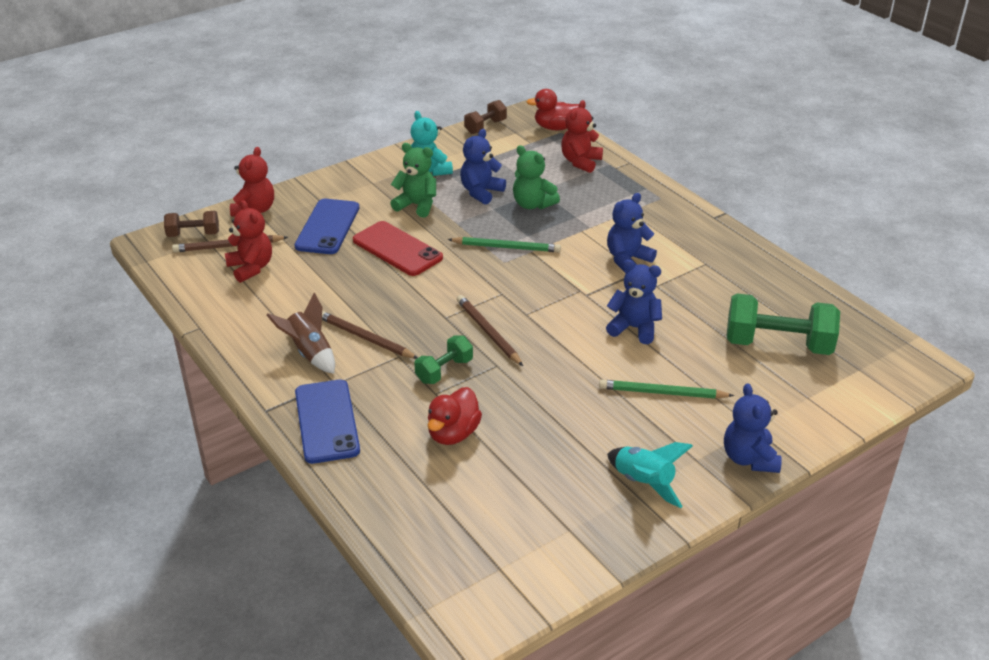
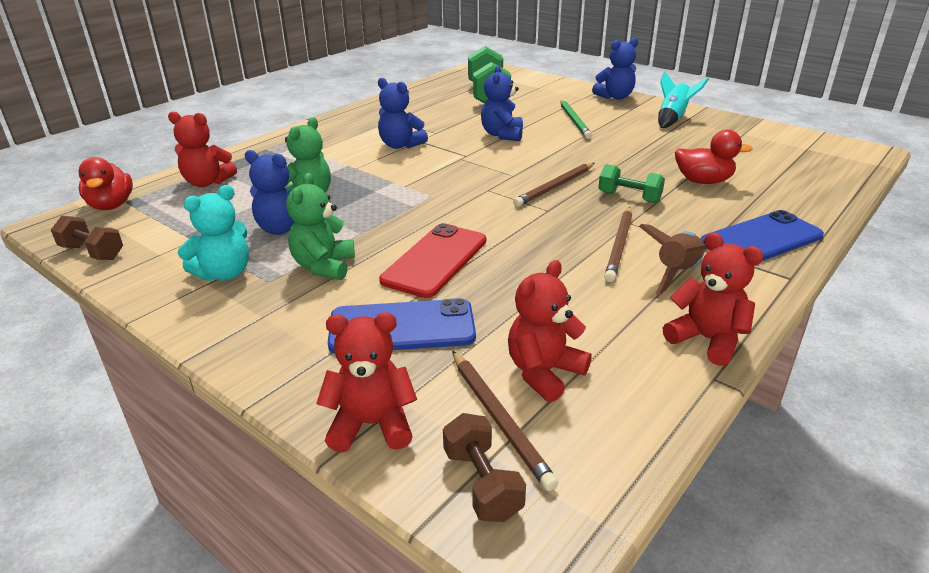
camera: 105 degrees left, 5 degrees down
green pencil [448,237,561,252] -> none
none -> red teddy bear [663,232,764,366]

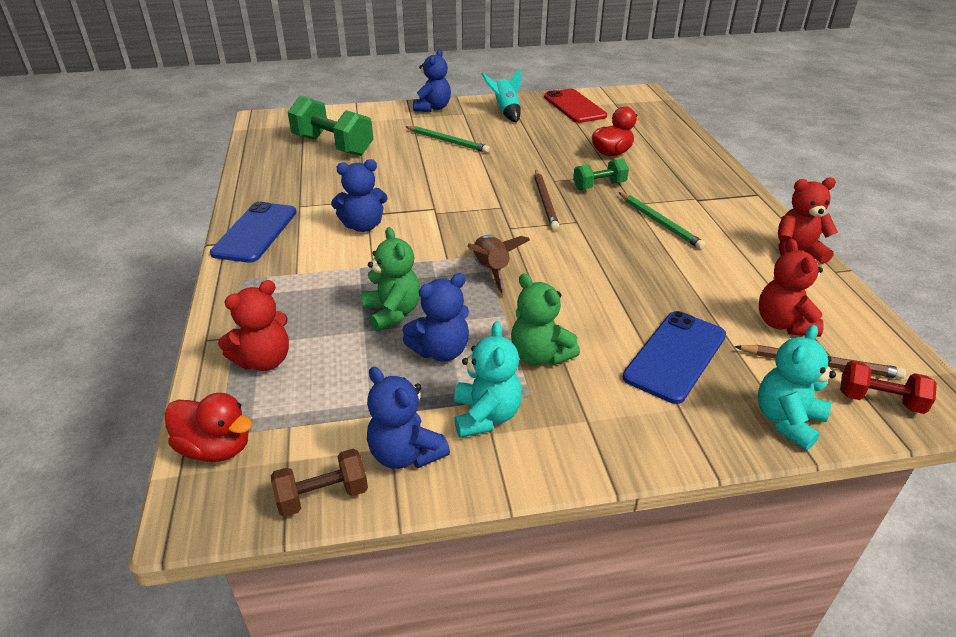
camera: 50 degrees left, 5 degrees up
red teddy bear [316,312,417,453] -> turquoise teddy bear [758,325,836,450]
red phone [379,223,486,298] -> red phone moved to [544,89,607,123]
brown dumbbell [443,413,526,522] -> red dumbbell [840,361,937,414]
blue teddy bear [481,66,523,141] -> blue teddy bear moved to [367,367,450,469]
brown pencil [604,207,632,282] -> green pencil [619,192,706,250]
brown rocket [639,224,707,295] -> brown rocket moved to [467,235,530,294]
blue phone [701,210,824,261] -> blue phone moved to [210,202,296,263]

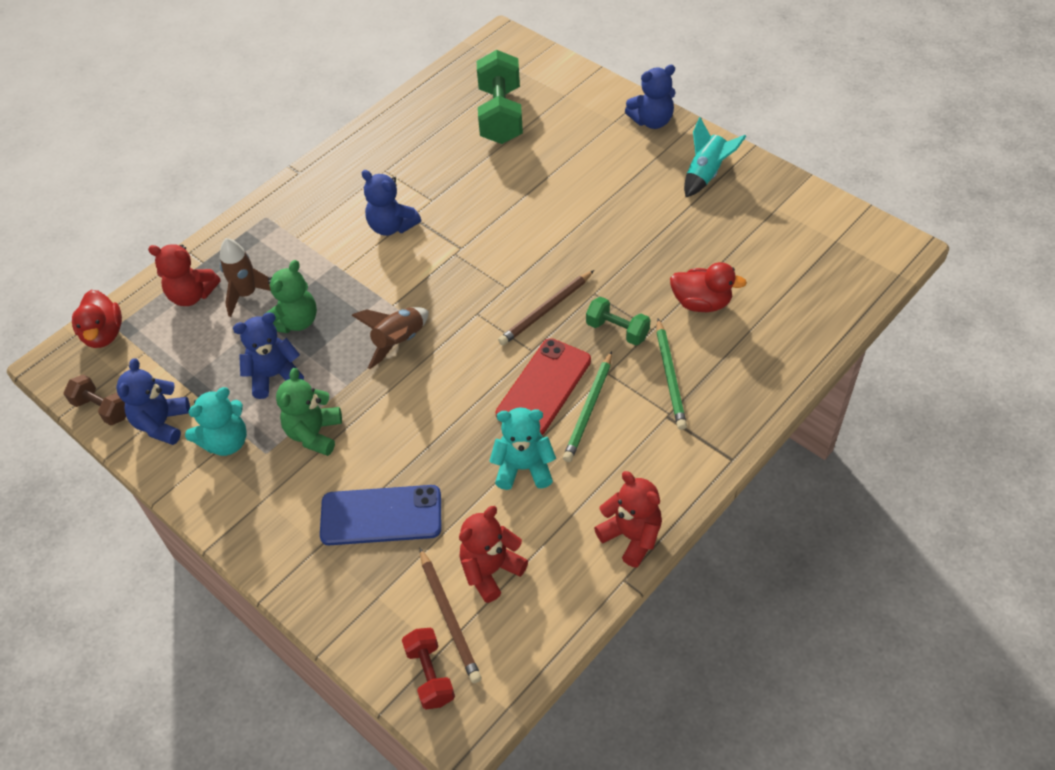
camera: 55 degrees right, 15 degrees up
blue phone [210,202,296,263] -> none
blue teddy bear [402,273,469,361] -> blue teddy bear turned 135 degrees clockwise [233,312,304,399]
green pencil [405,126,490,153] -> green pencil moved to [656,319,687,430]
red phone [544,89,607,123] -> red phone moved to [496,338,591,435]
turquoise teddy bear [758,325,836,450] -> turquoise teddy bear moved to [489,408,556,490]
none -> brown rocket [220,238,271,317]

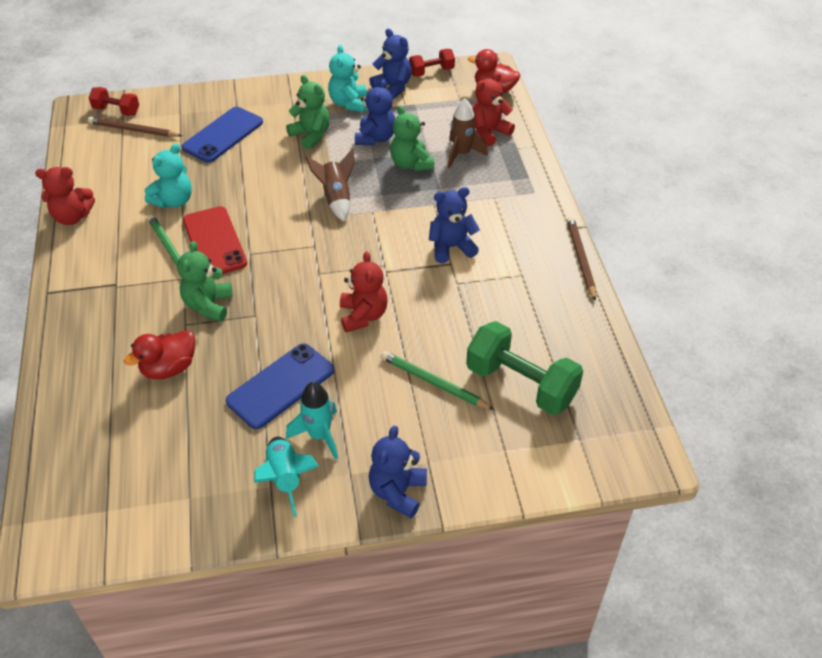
camera: 125 degrees right, 5 degrees down
brown dumbbell [64,374,126,425] -> red dumbbell [409,49,455,77]
red teddy bear [459,506,528,603] -> red teddy bear moved to [340,251,388,332]
brown pencil [498,270,594,345] -> brown pencil moved to [567,217,596,301]
green dumbbell [586,297,650,345] -> green teddy bear [177,241,233,322]
green pencil [656,319,687,430] -> green pencil moved to [381,351,494,410]
none -> blue phone [226,343,334,429]
none -> turquoise rocket [286,382,338,460]

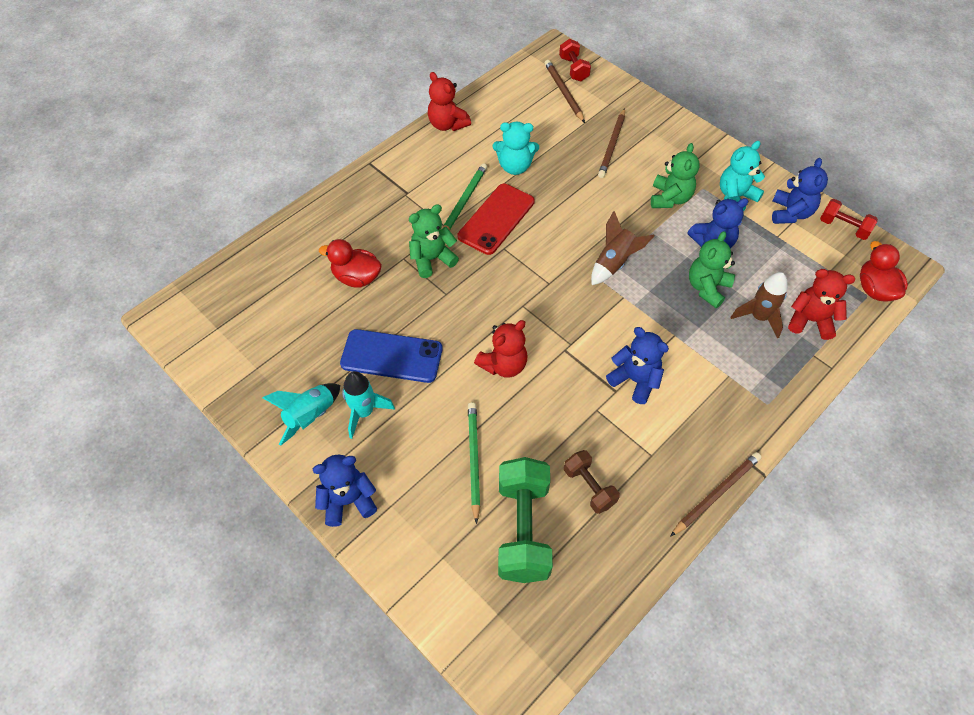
camera: 55 degrees right, 10 degrees up
blue phone [182,107,263,163] -> brown pencil [598,108,625,178]
none -> brown dumbbell [564,450,620,514]

